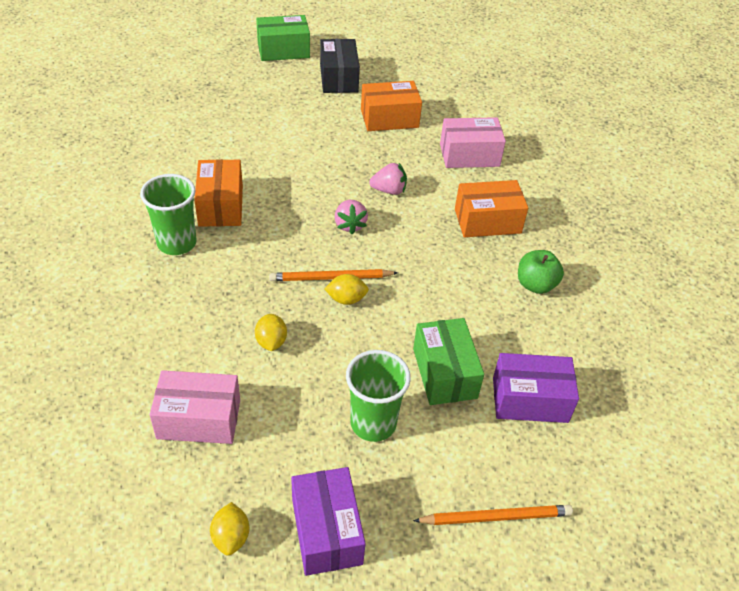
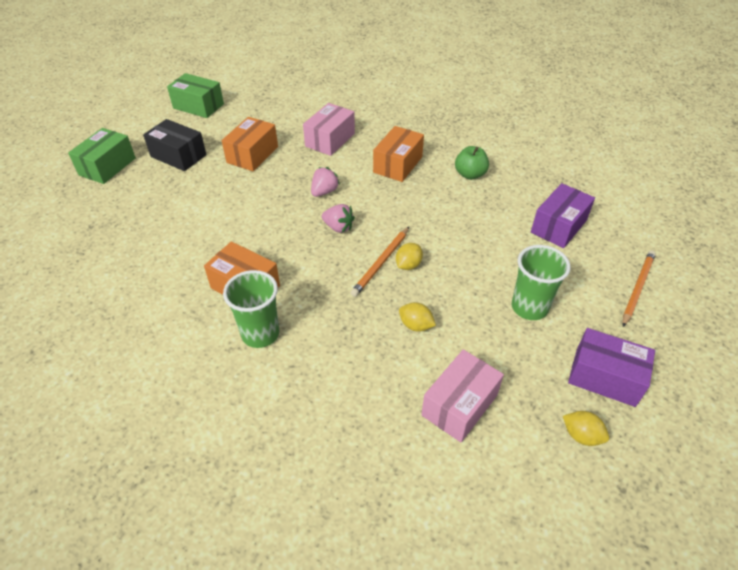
camera: 50 degrees left, 0 degrees up
green box [413,318,484,405] -> green box moved to [167,73,224,118]

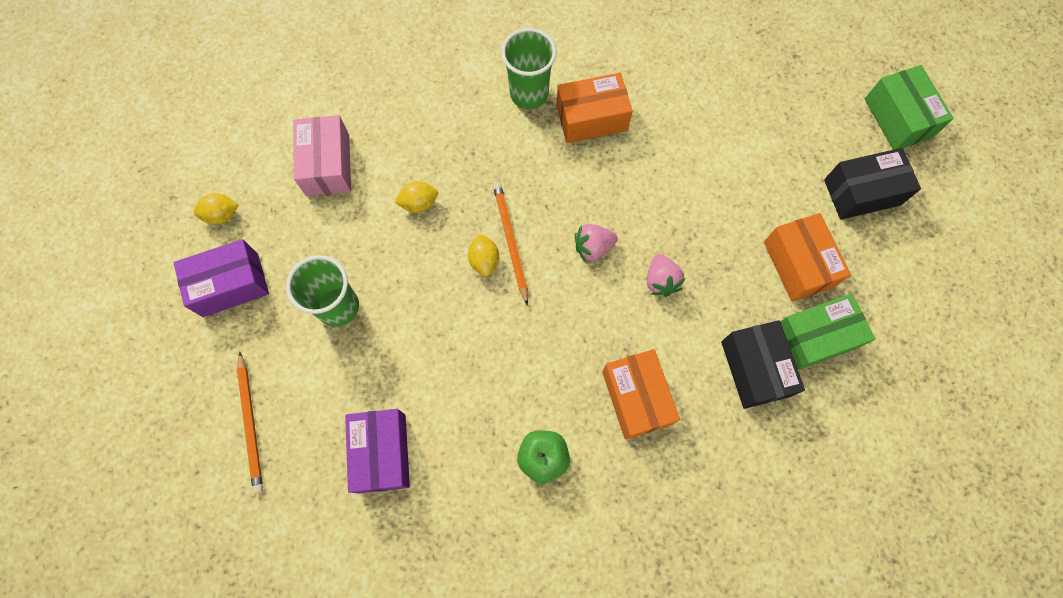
camera: 135 degrees right, 25 degrees up
green box [167,73,224,118] -> green box moved to [781,294,875,370]
pink box [303,103,355,156] -> black box [721,320,805,409]

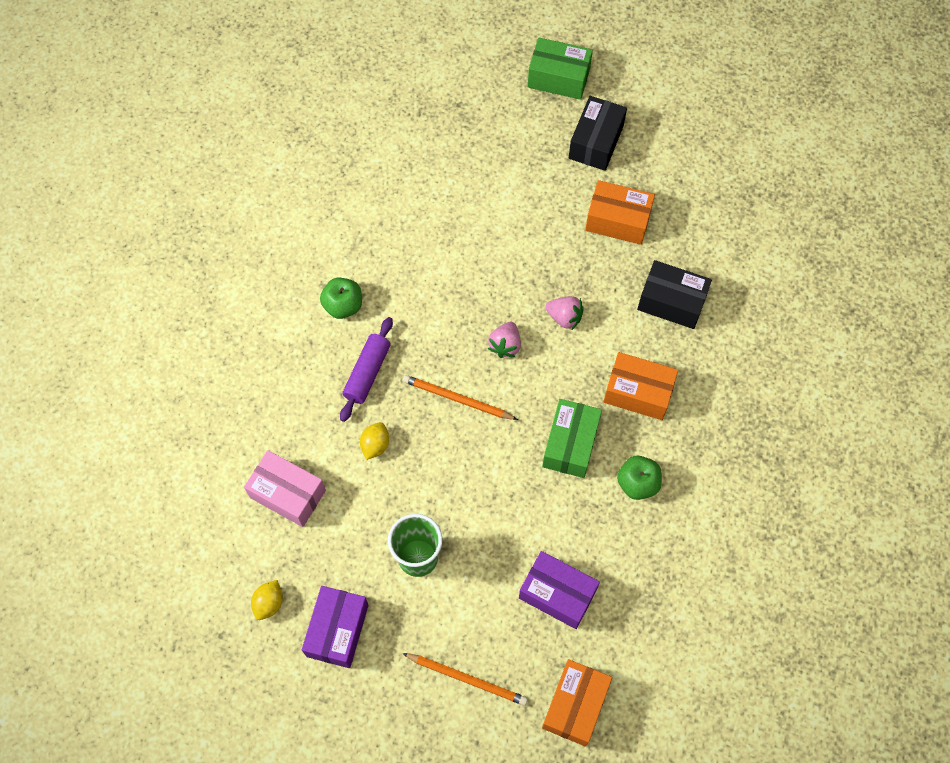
camera: 55 degrees left, 5 degrees down
yellow lemon [468,234,499,276] -> none
green cup [501,28,557,109] -> green apple [320,278,362,319]
orange box [556,73,633,143] -> orange box moved to [542,659,612,746]
green box [781,294,875,370] -> green box moved to [542,399,602,478]
none -> purple rolling pin [340,317,393,422]

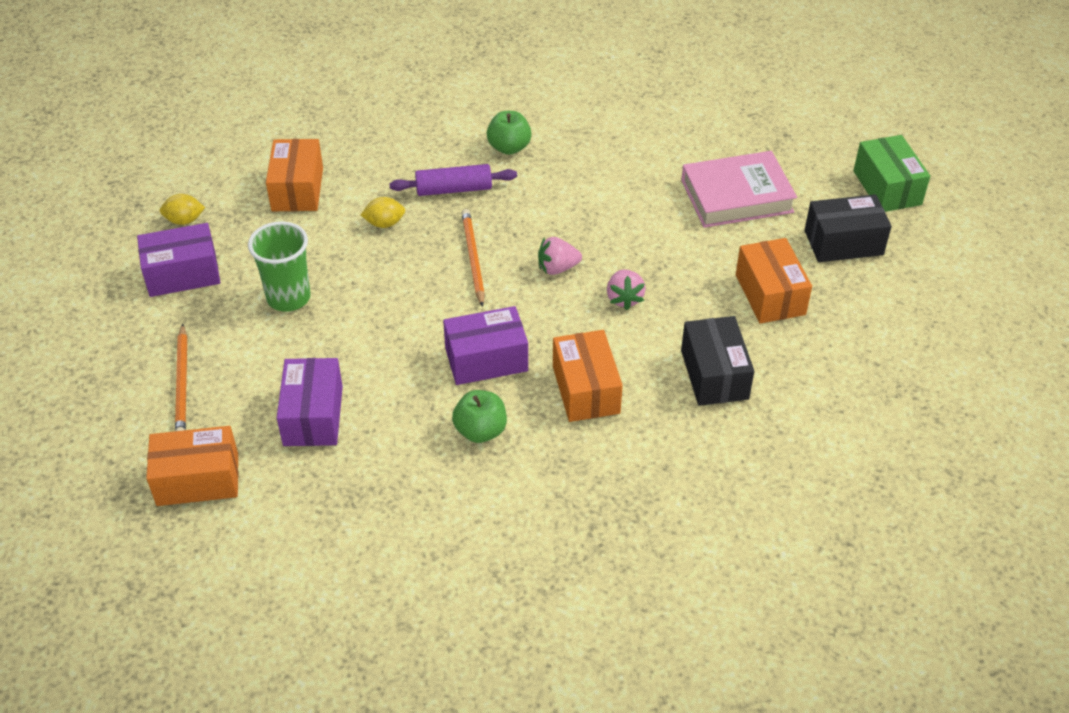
camera: 60 degrees right, 20 degrees down
pink box [244,450,326,527] -> orange box [266,139,323,211]
green box [542,399,602,478] -> purple box [443,306,528,385]
none -> pink book [681,151,797,228]

